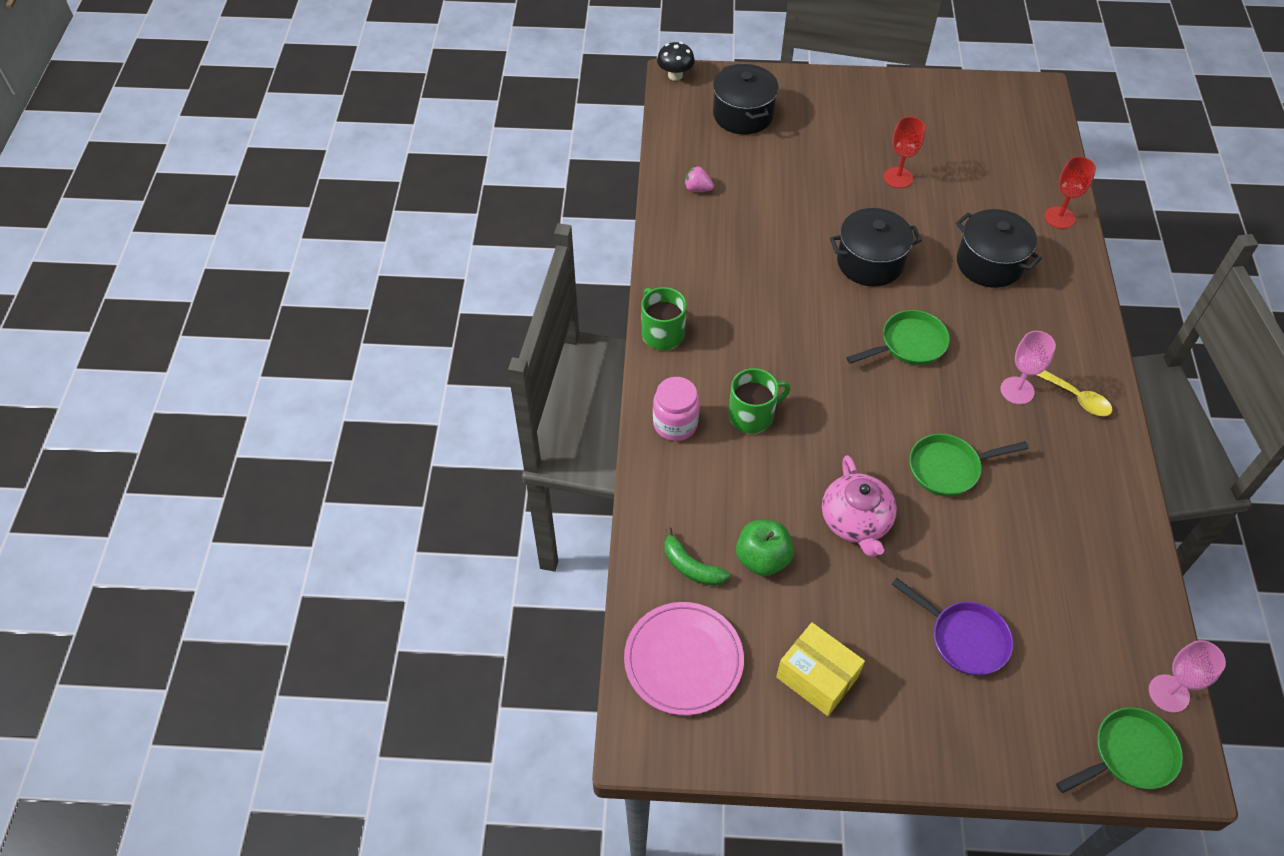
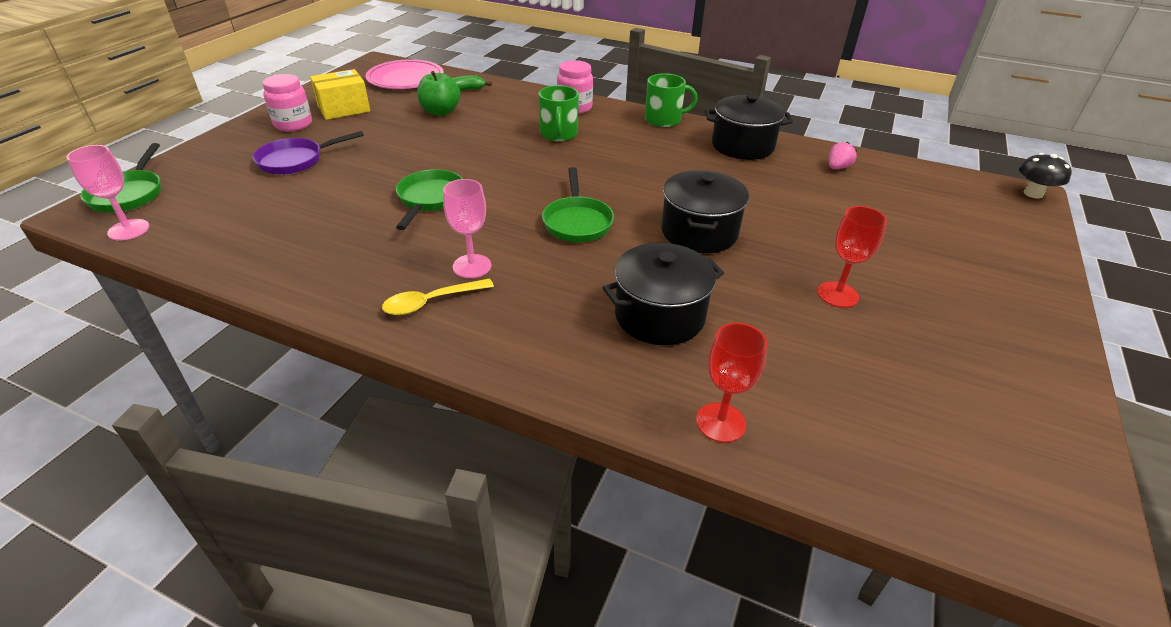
camera: 110 degrees right, 15 degrees down
black pot [713,64,779,134] -> black pot moved to [705,94,793,160]
pink teapot [822,455,897,557] -> none
none -> pink jar [262,74,312,131]

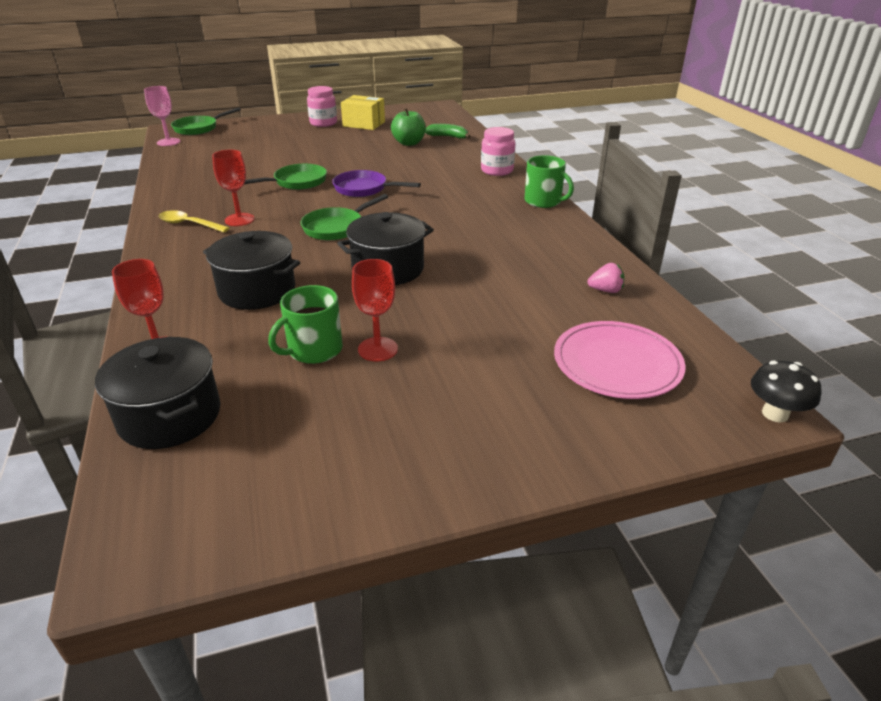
camera: 50 degrees right, 5 degrees down
purple pan [253,131,364,175] -> purple pan moved to [332,170,421,197]
pink plate [365,59,444,89] -> pink plate moved to [554,321,686,399]
pink goblet [443,179,491,278] -> red goblet [212,150,254,226]
green mug [539,85,579,141] -> green mug moved to [268,285,343,364]
black pot [705,94,793,160] -> black pot moved to [95,337,220,449]

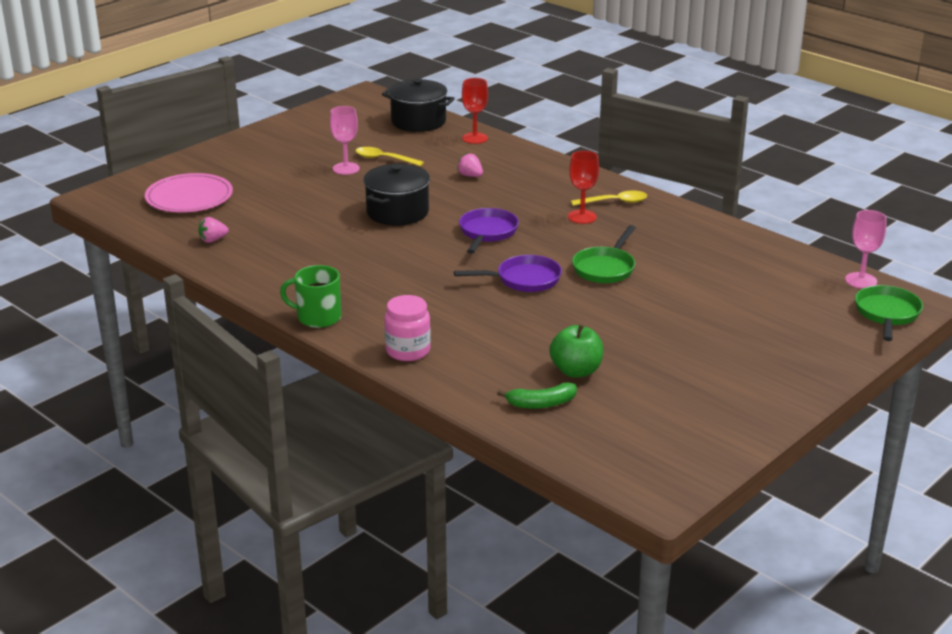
camera: 150 degrees right, 5 degrees down
black pot [203,231,300,310] -> pink strawberry [457,153,483,177]
green mug [268,285,343,364] -> yellow spoon [356,147,424,166]
green pan [301,194,388,240] -> purple pan [459,208,519,254]
pink jar [307,86,337,127] -> none
yellow box [341,95,385,130] -> none
red goblet [352,259,398,362] -> pink goblet [330,106,360,175]
black mushroom [751,361,821,423] -> none

